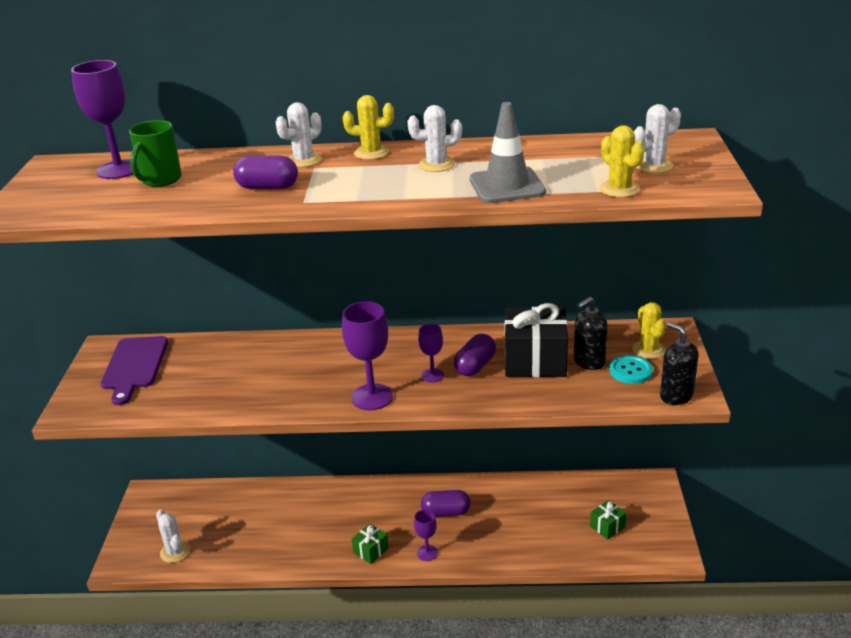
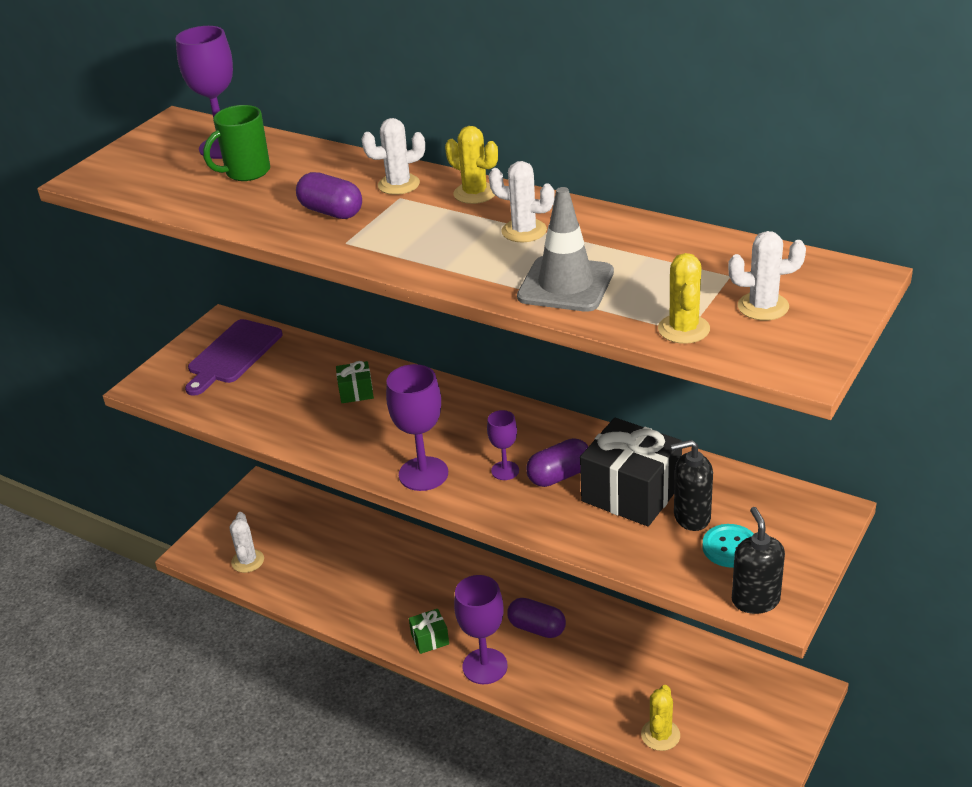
camera: 30 degrees right, 5 degrees up
purple goblet [414,509,438,561] -> purple goblet [454,575,508,684], size x1.78
green gift [590,500,627,539] -> green gift moved to [336,361,374,403]
yellow cactus [632,302,666,359] -> yellow cactus moved to [641,685,680,751]

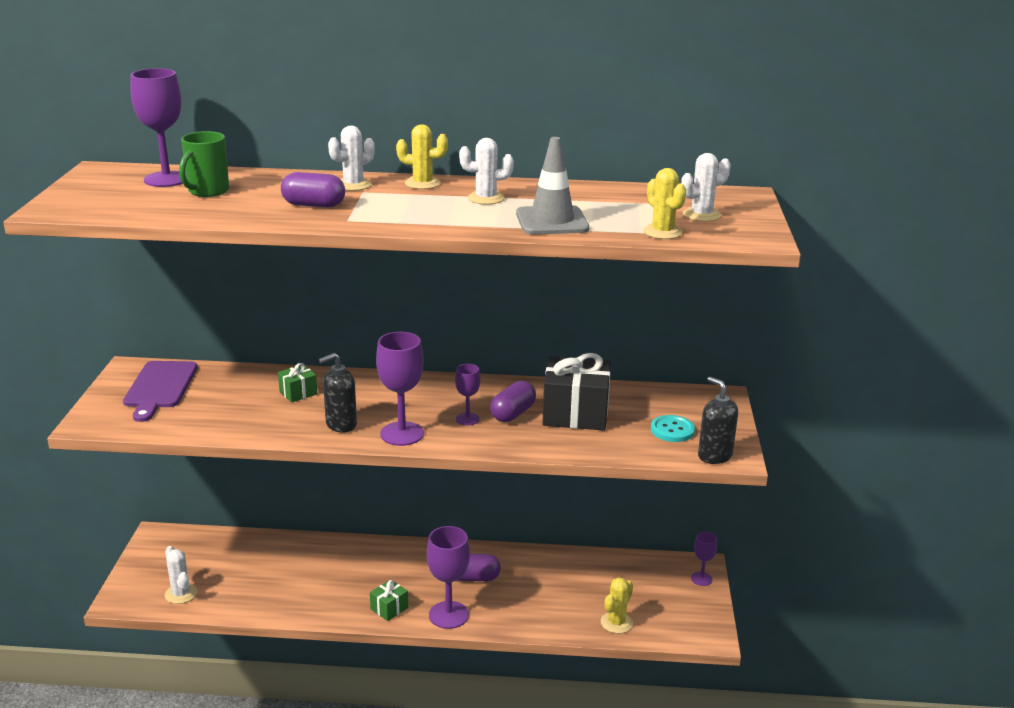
camera: 30 degrees left, 10 degrees down
yellow cactus [641,685,680,751] -> yellow cactus turned 45 degrees clockwise [601,577,633,634]
black soap dispenser [670,440,713,531] -> black soap dispenser moved to [318,353,357,433]
none -> purple goblet [691,531,717,586]

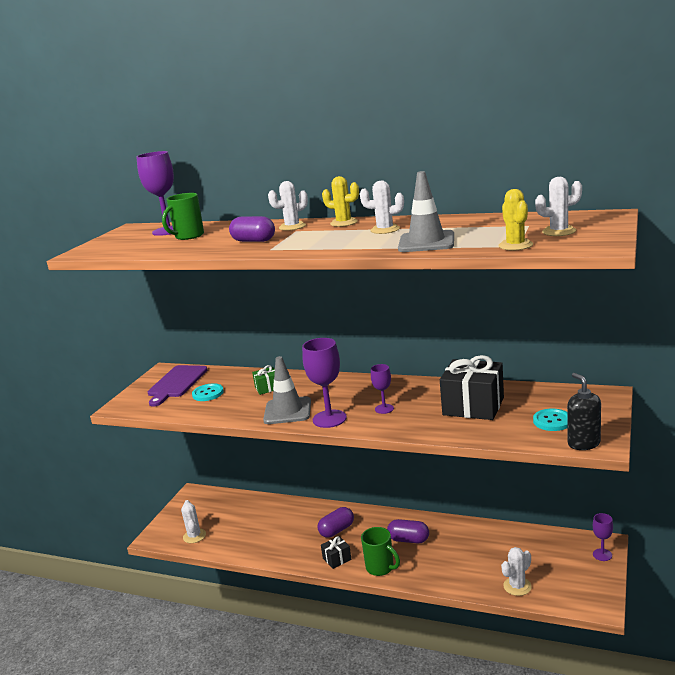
camera: 20 degrees right, 5 degrees down
black soap dispenser [318,353,357,433] -> grey traffic cone [263,356,311,424]
green gift [370,579,408,621] -> black gift [321,536,352,569]
purple goblet [427,526,470,629] -> green mug [361,527,400,576]
purple capsule [490,381,536,422] -> purple capsule moved to [317,507,354,538]
yellow cactus [601,577,633,634] -> white cactus [501,547,532,596]
none -> turquoise button [192,383,224,401]

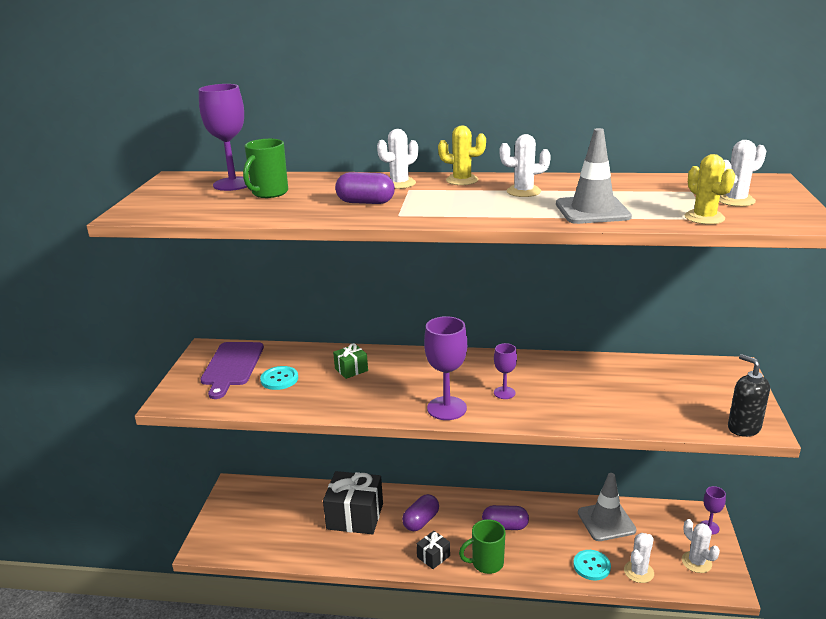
camera: 15 degrees left, 5 degrees up
white cactus [181,500,206,543] -> white cactus moved to [682,519,720,573]
grey traffic cone [263,356,311,424] -> grey traffic cone moved to [578,473,636,541]
green mug [361,527,400,576] -> green mug turned 135 degrees clockwise [459,519,505,574]
black gift [440,355,504,420] -> black gift moved to [323,471,383,534]
turquoise button [533,409,568,431] -> turquoise button moved to [573,550,611,580]

